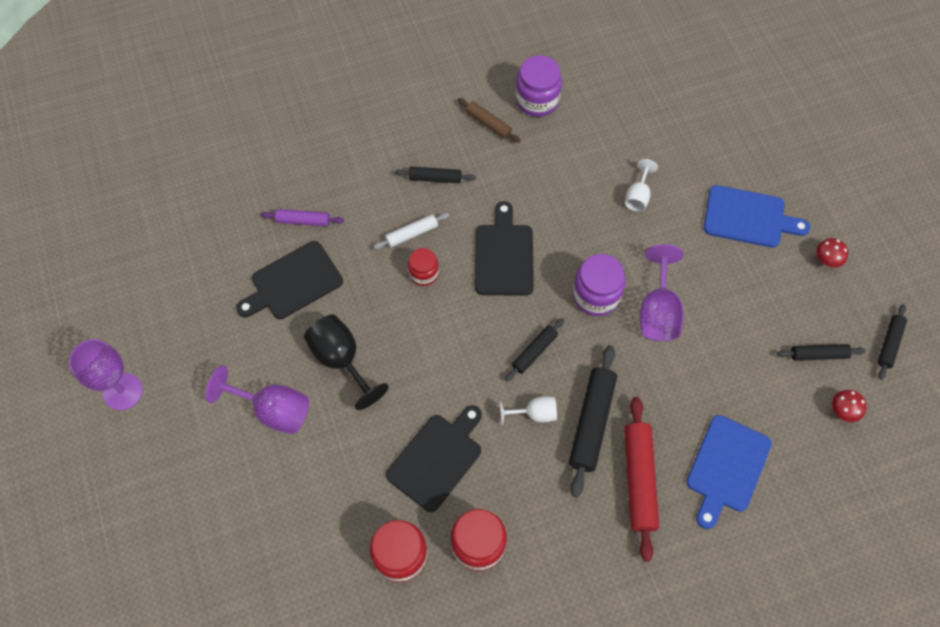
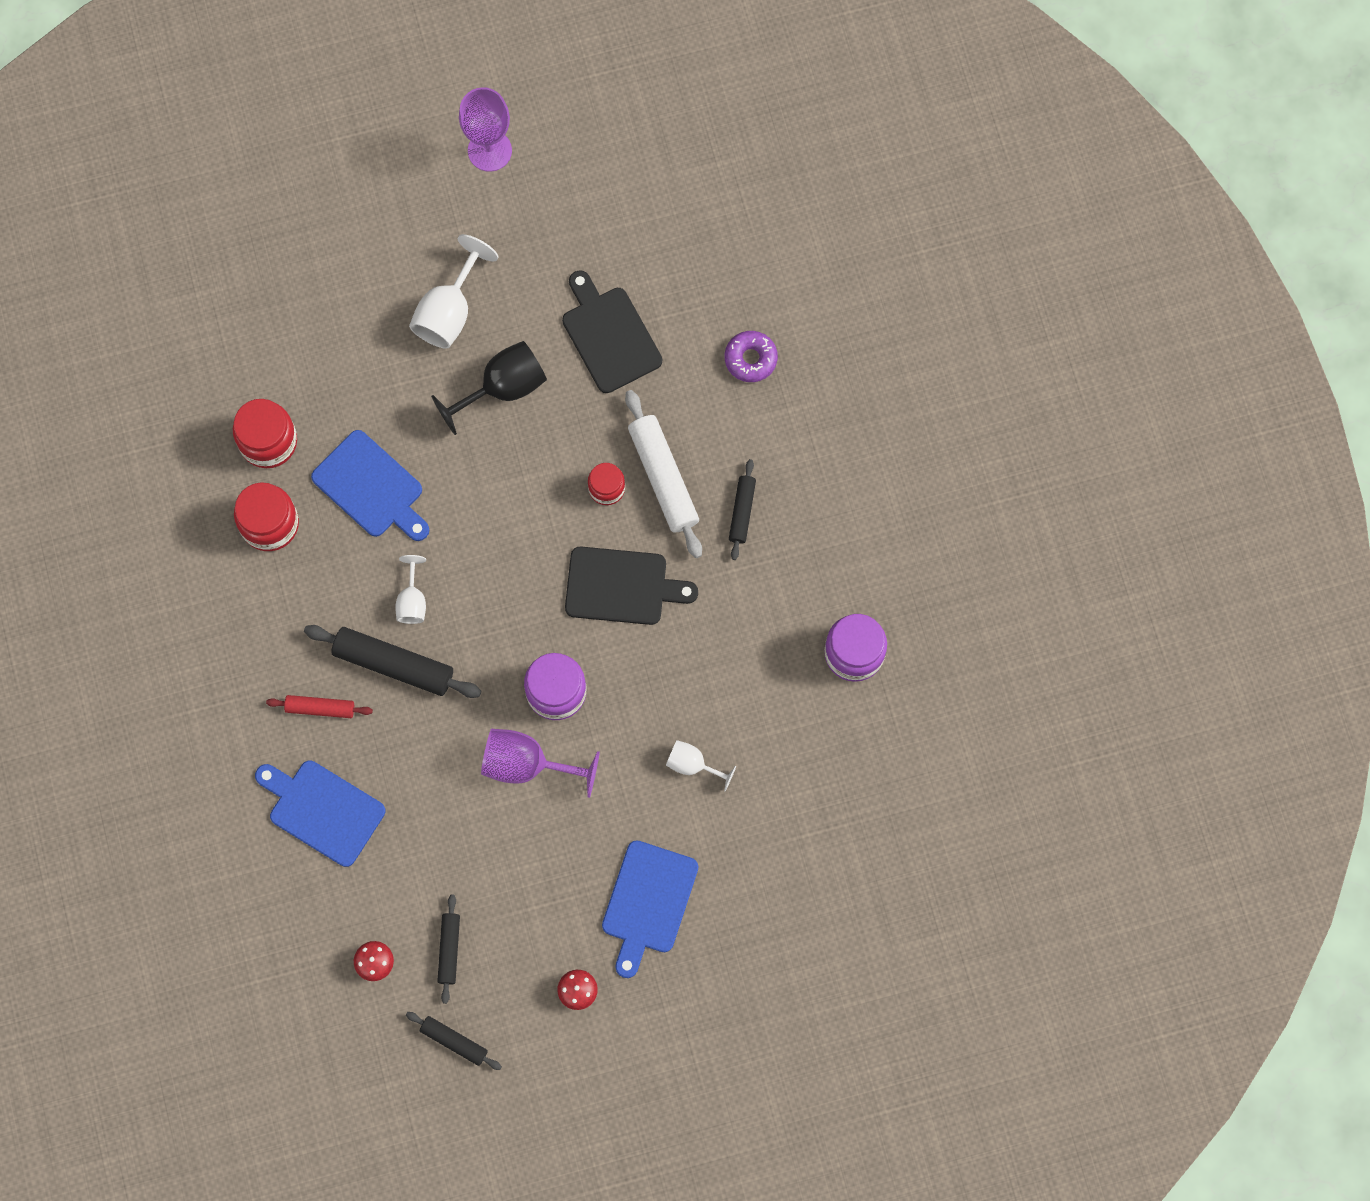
camera: 95 degrees right, 10 degrees up
purple goblet [205,365,309,434] -> white goblet [409,234,499,349]
purple rolling pin [261,209,344,226] -> none
white rolling pin [373,213,449,249] -> white rolling pin [625,390,702,558], size x1.77
black cutting board [386,405,482,512] -> blue cutting board [311,430,429,541]
brown rolling pin [458,98,521,143] -> none
black rolling pin [505,318,564,382] -> none
red rolling pin [624,397,659,562] -> red rolling pin [266,695,373,718], size x0.56
none -> purple donut [725,331,778,382]

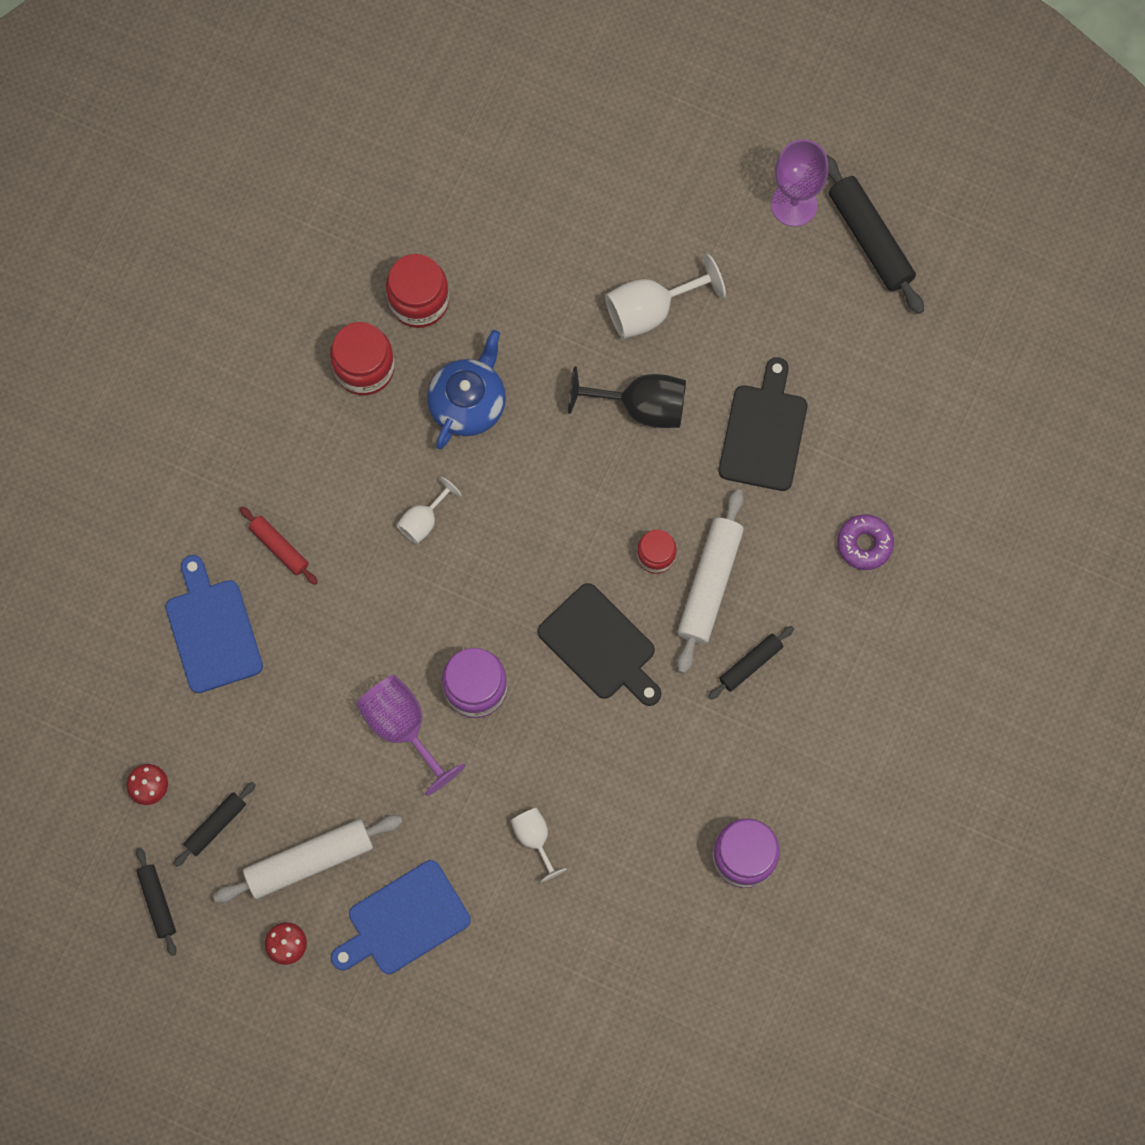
camera: 40 degrees right, 0 degrees up
black rolling pin [304,625,481,698] -> black rolling pin moved to [827,155,924,314]
blue cutting board [311,430,429,541] -> blue teapot [427,330,506,449]
none -> white rolling pin [213,815,402,903]

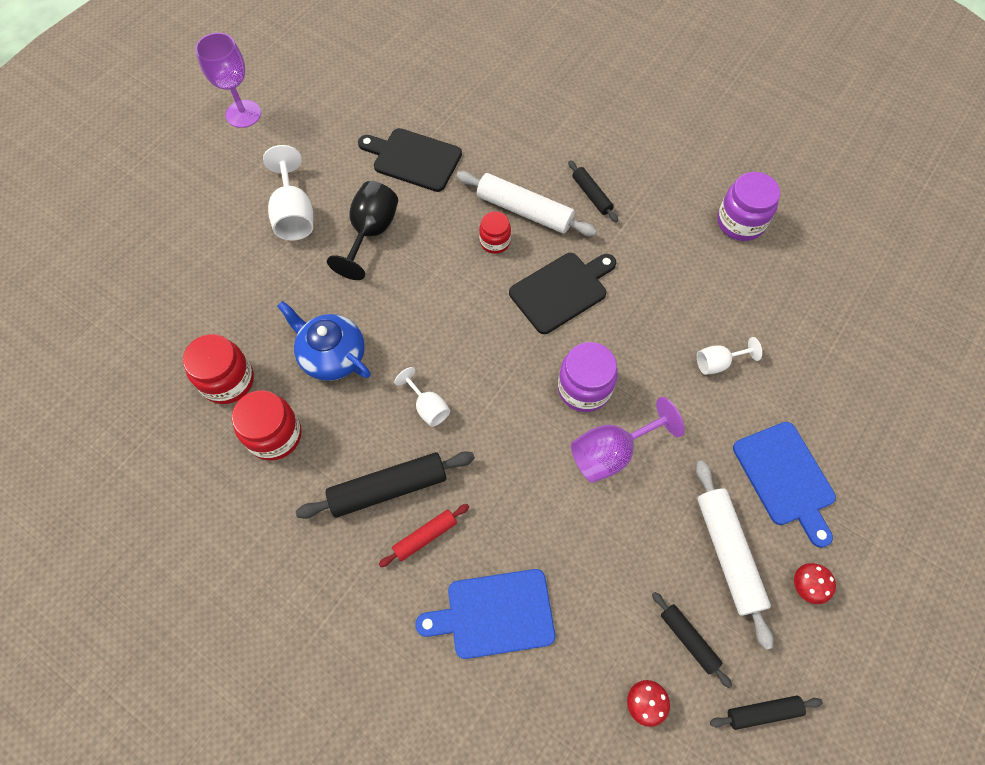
camera: 80 degrees left, 10 degrees down
black rolling pin [827,155,924,314] -> black rolling pin moved to [296,451,475,519]
purple donut [837,514,894,570] -> none

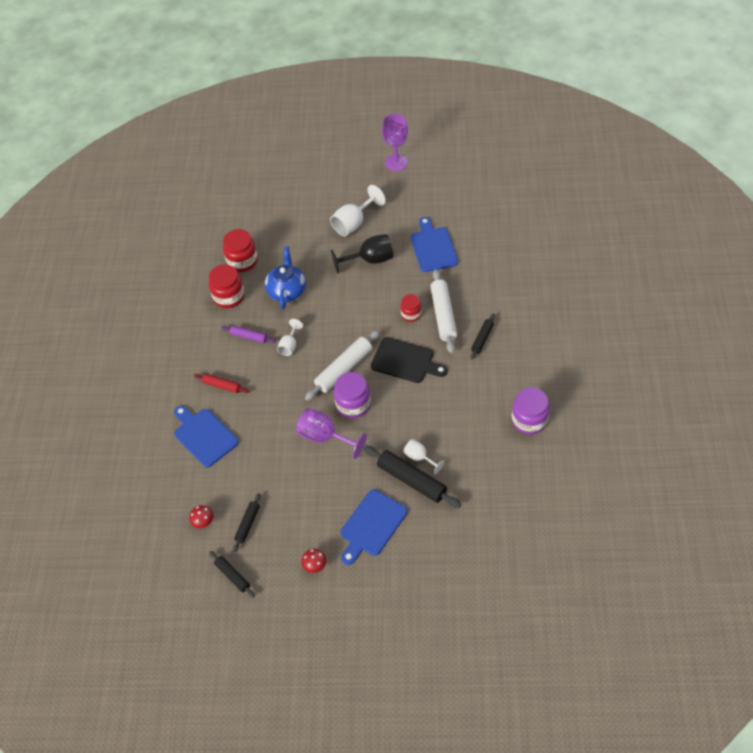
camera: 60 degrees right, 10 degrees down
black rolling pin [296,451,475,519] -> black rolling pin moved to [364,446,461,508]
black cutting board [358,128,462,192] -> blue cutting board [411,217,458,272]
white rolling pin [696,461,774,650] -> white rolling pin moved to [305,330,381,401]
none -> purple rolling pin [221,325,276,343]

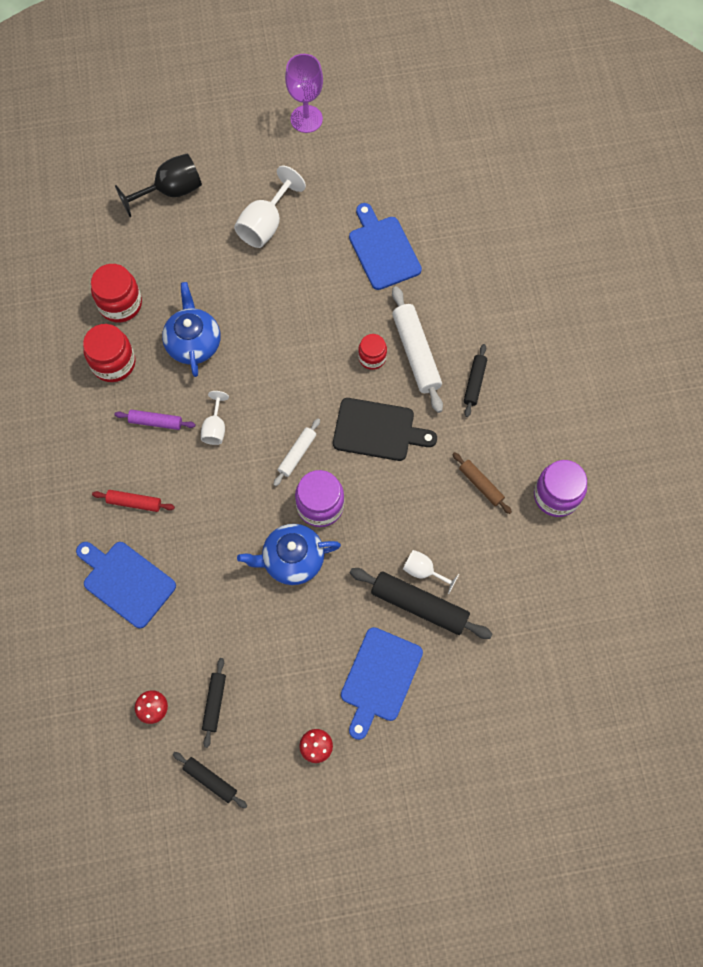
camera: 15 degrees left, 15 degrees up
purple goblet [296,408,367,459] -> blue teapot [237,524,341,585]
white rolling pin [305,330,381,401] -> white rolling pin [273,418,320,486], size x0.56
black goblet [331,234,394,273] -> black goblet moved to [115,153,202,217]
none -> brown rolling pin [453,452,512,514]

